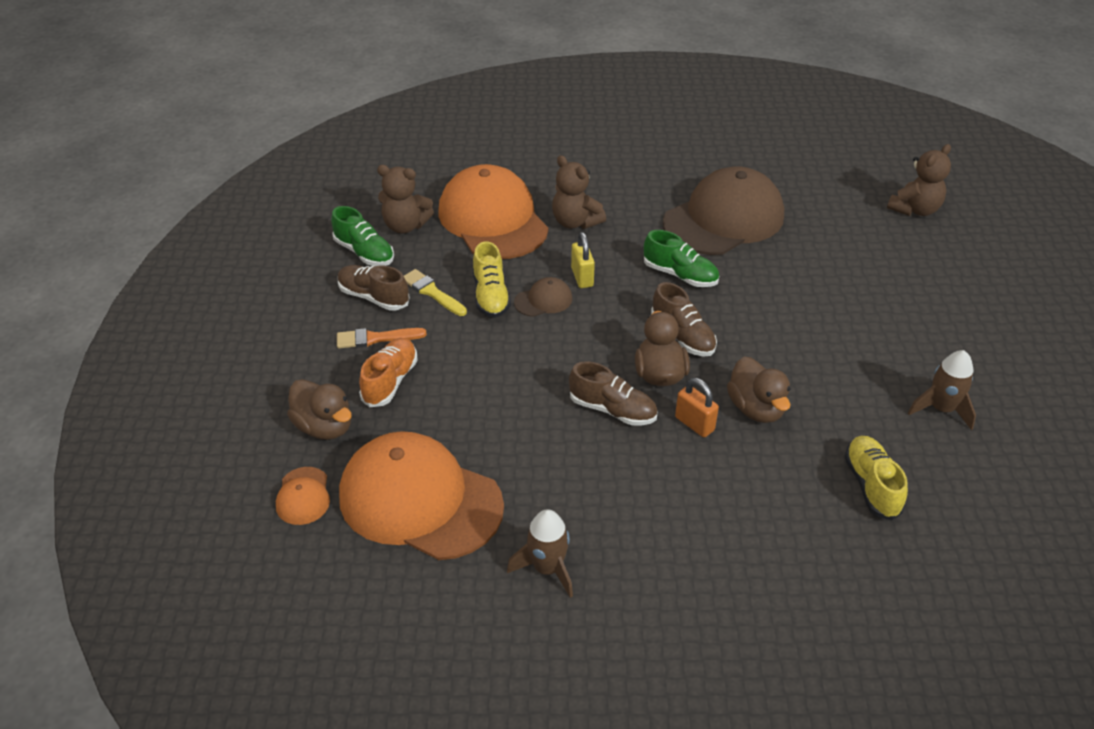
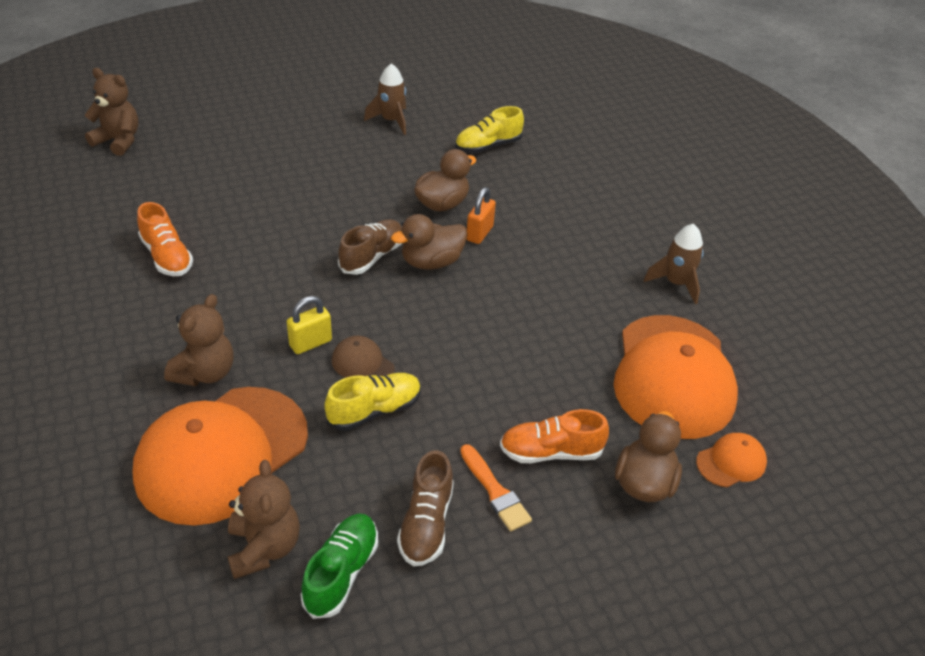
camera: 115 degrees left, 0 degrees up
yellow brush [404,269,467,316] -> none
brown shoe [569,361,658,426] -> none
green shoe [644,230,719,287] -> none
brown cap [663,166,784,255] -> orange shoe [137,202,193,276]

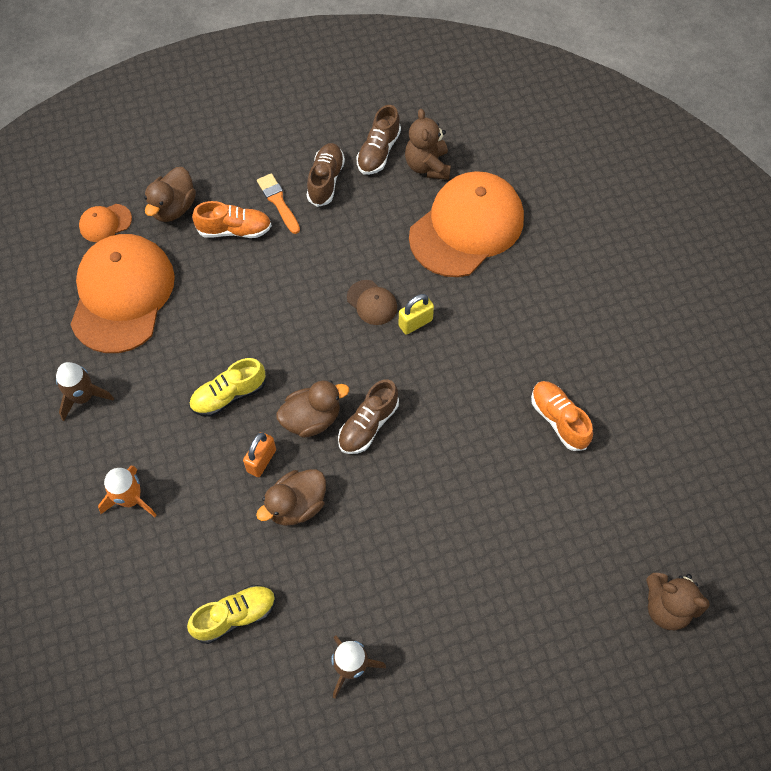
camera: 175 degrees left, 20 degrees up
brown teddy bear [164,294,234,386] -> none
green shoe [301,513,378,619] -> brown shoe [356,105,401,175]
yellow shoe [324,373,421,431] -> yellow shoe moved to [189,358,265,417]
none -> orange rocket [98,466,157,517]

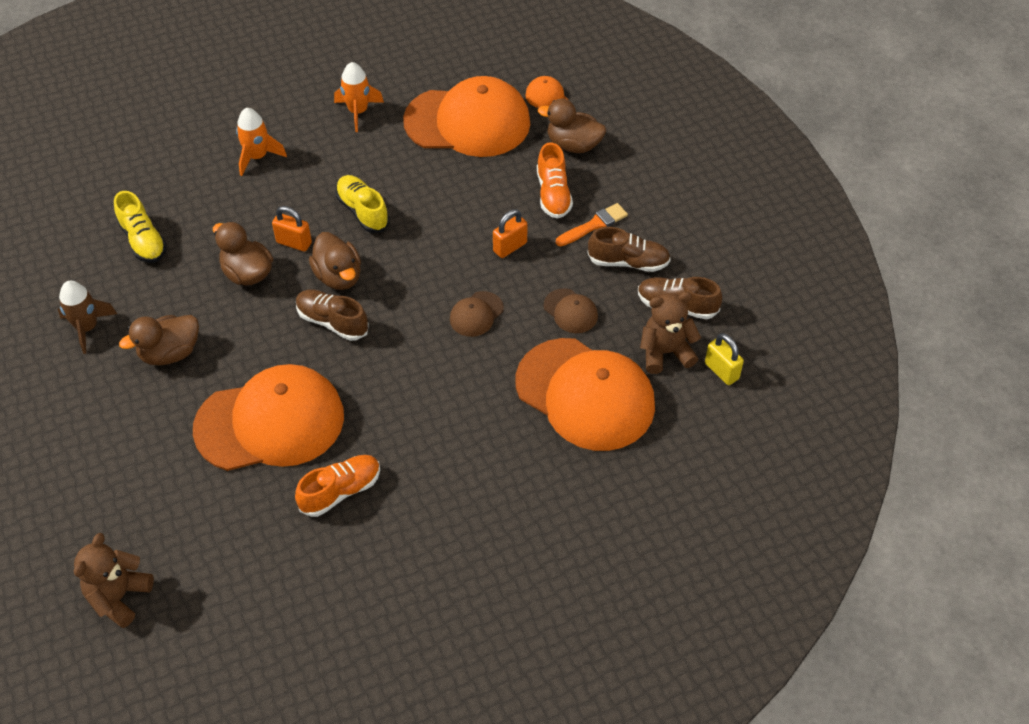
camera: 85 degrees right, 10 degrees down
brown rocket [56,362,114,421] -> orange rocket [334,62,384,132]
yellow padlock [399,294,434,335] -> yellow padlock moved to [705,333,744,385]
none -> brown duck [119,315,199,365]
none -> orange cap [193,364,344,471]
none -> orange padlock [493,209,527,258]
none -> brown cap [543,288,598,333]

